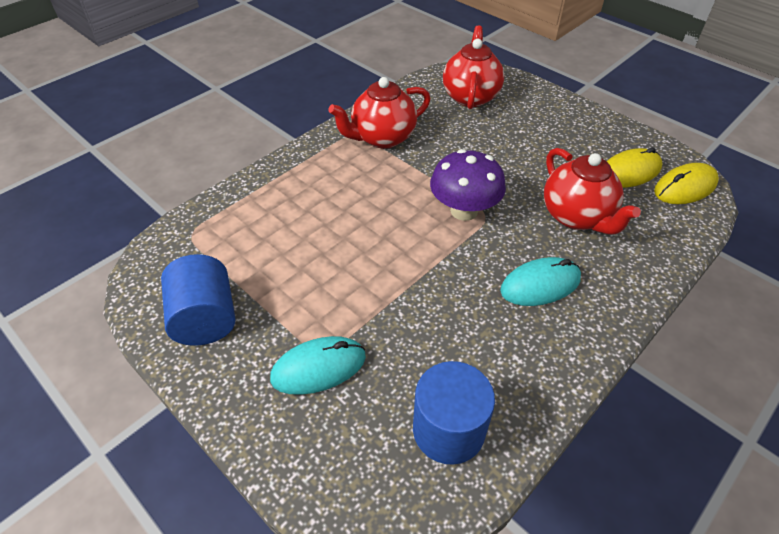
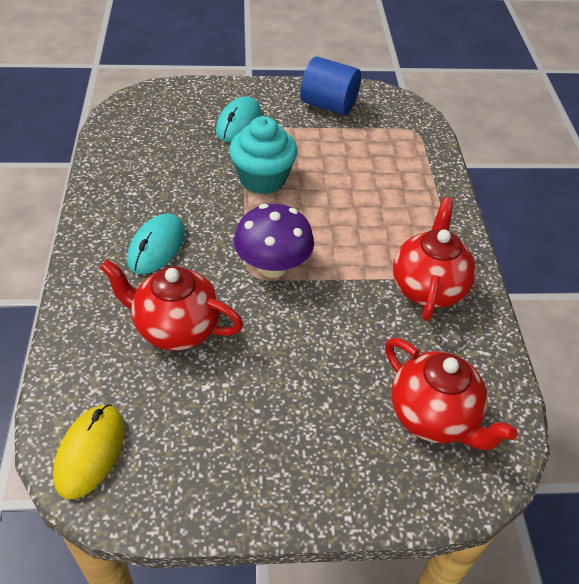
camera: 130 degrees right, 0 degrees up
blue cylinder [413,361,495,465] -> none
yellow mouse [607,147,662,188] -> none
none -> turquoise cupcake [229,116,297,194]

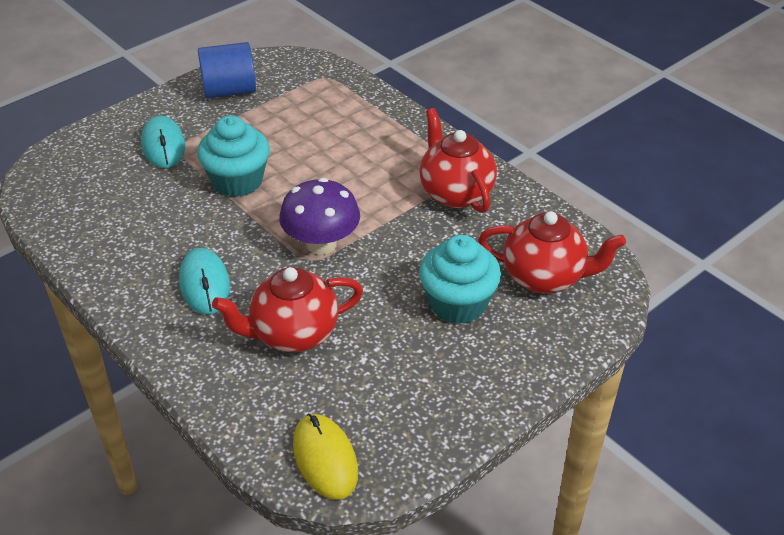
camera: 35 degrees left, 5 degrees down
none -> turquoise cupcake [419,235,501,324]

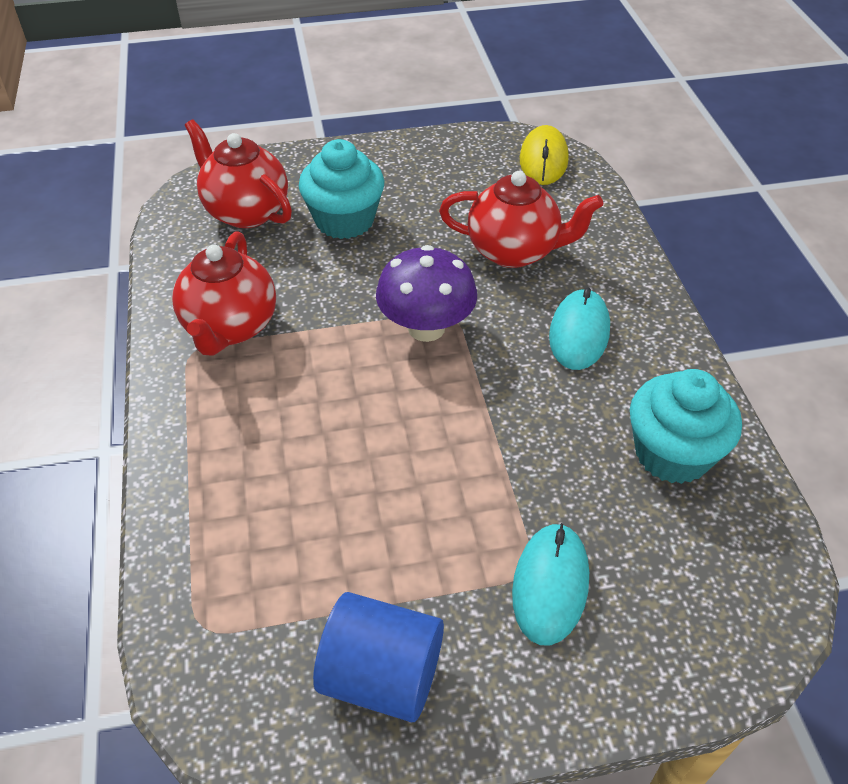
camera: 150 degrees left, 5 degrees up
turquoise cupcake [197,115,270,197] -> turquoise cupcake moved to [630,369,742,484]

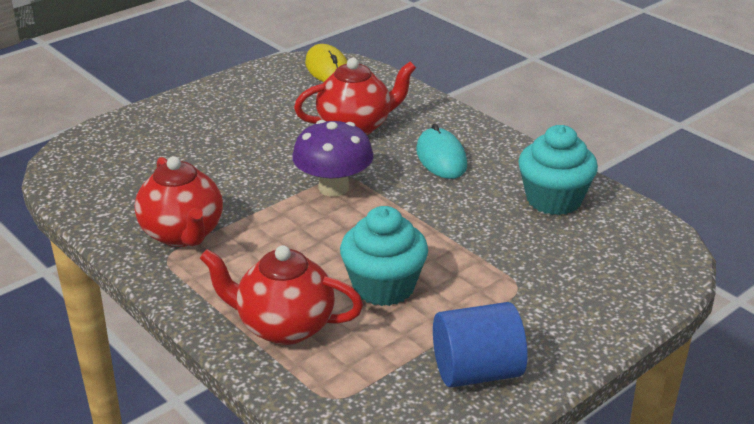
camera: 30 degrees left, 15 degrees down
red teapot [185,120,292,228] -> red teapot moved to [200,245,363,345]
turquoise cupcake [299,139,385,239] -> turquoise cupcake moved to [340,206,428,306]
turquoise mouse [512,523,589,645] -> none

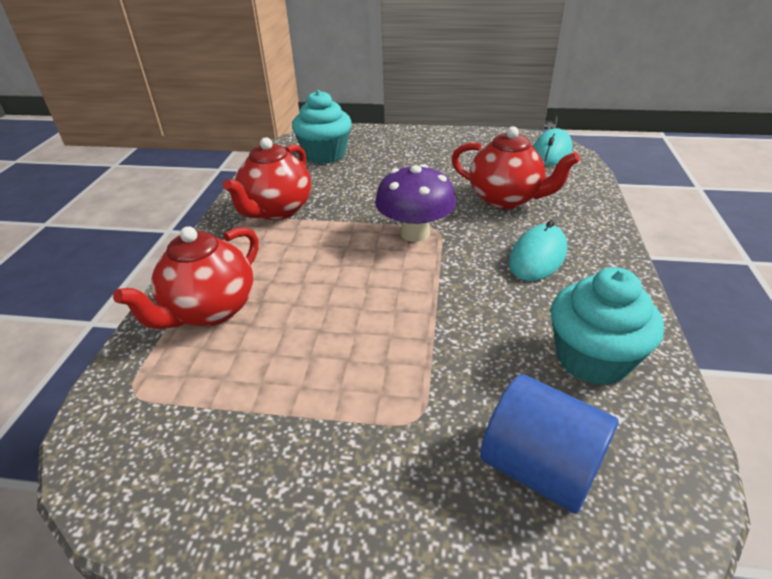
camera: 50 degrees right, 5 degrees up
red teapot [200,245,363,345] -> red teapot turned 120 degrees counterclockwise [113,226,259,329]
yellow mouse [305,44,347,82] -> turquoise mouse [533,128,572,166]
turquoise cupcake [340,206,428,306] -> turquoise cupcake moved to [292,90,352,164]
blue cylinder [433,302,527,388] -> blue cylinder moved to [480,374,619,514]

